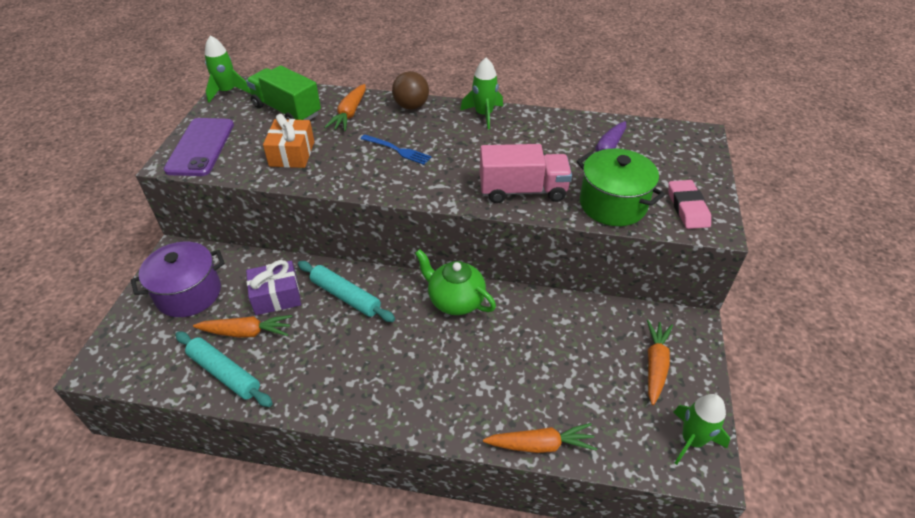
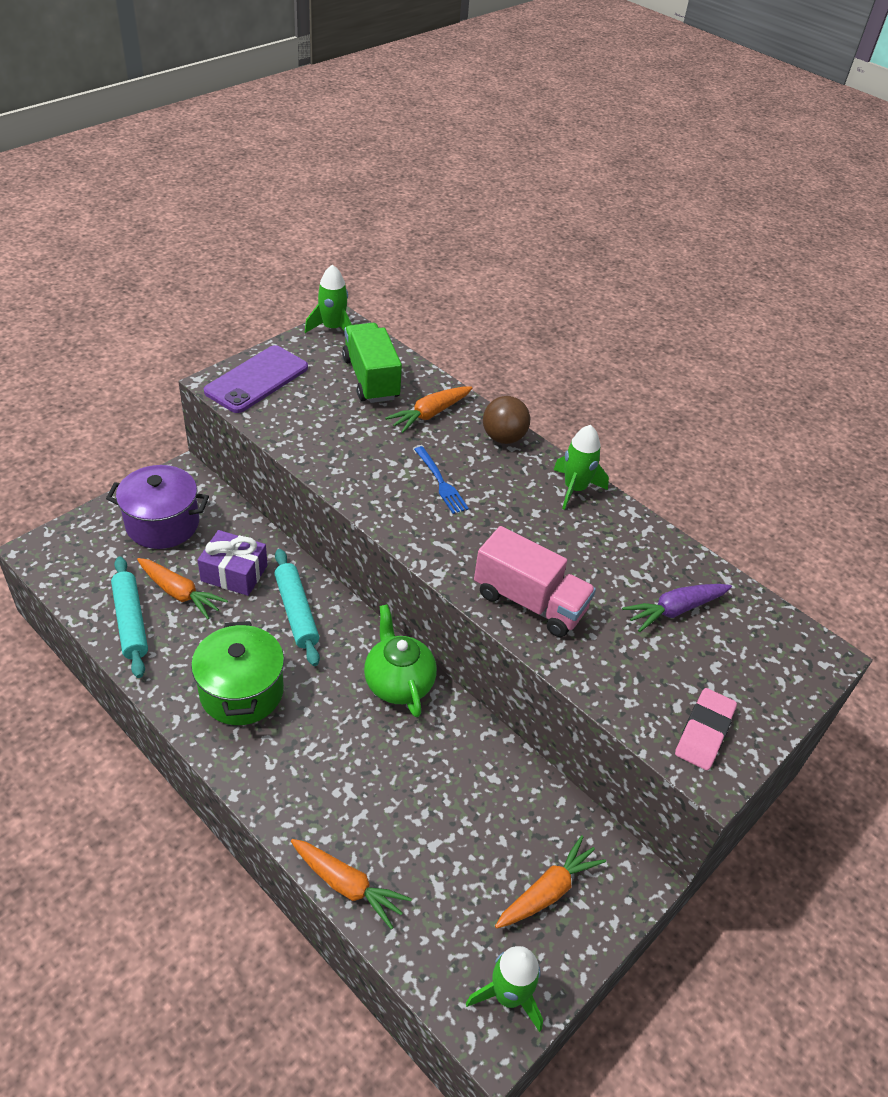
camera: 30 degrees right, 0 degrees up
orange gift [263,114,314,168] -> none
green pot [577,148,665,226] -> green pot moved to [191,621,284,725]

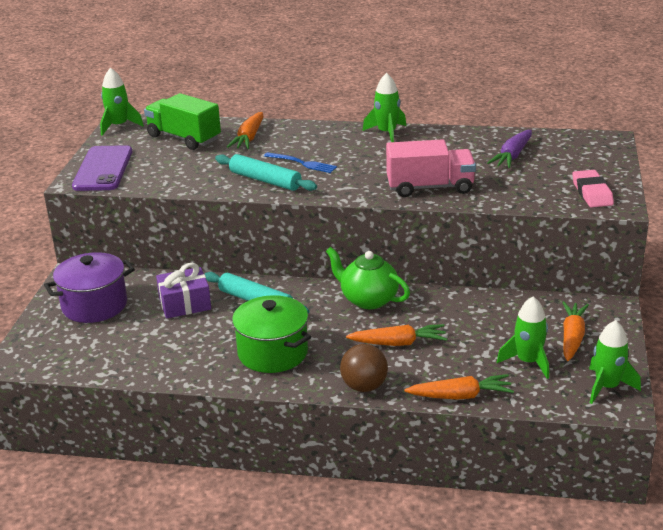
camera: 30 degrees left, 15 degrees down
turquoise rolling pin [111,557,148,678] -> turquoise rolling pin moved to [215,154,317,191]
orange carrot [137,558,228,619] -> orange carrot moved to [346,324,447,346]
brown ball [483,396,530,444] -> brown ball moved to [340,344,388,392]
none -> green rocket [497,296,549,379]

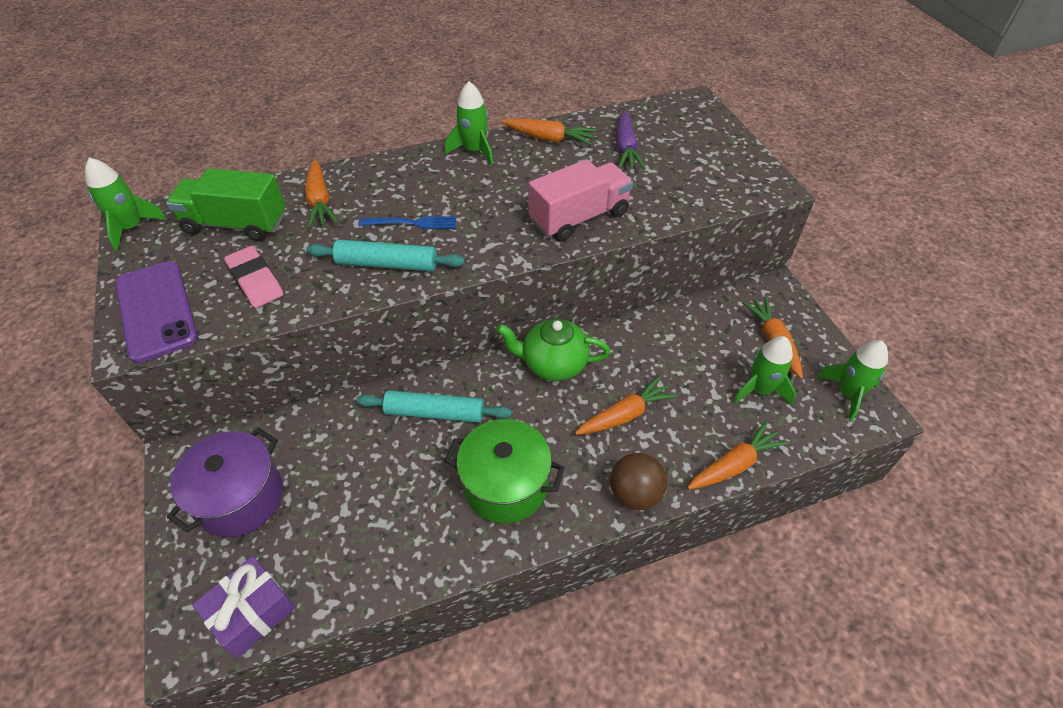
camera: 30 degrees left, 20 degrees up
purple gift [156,263,211,319] -> purple gift moved to [192,556,296,658]
pink eraser [572,170,614,208] -> pink eraser moved to [224,246,283,308]
none -> orange carrot [501,118,597,145]

